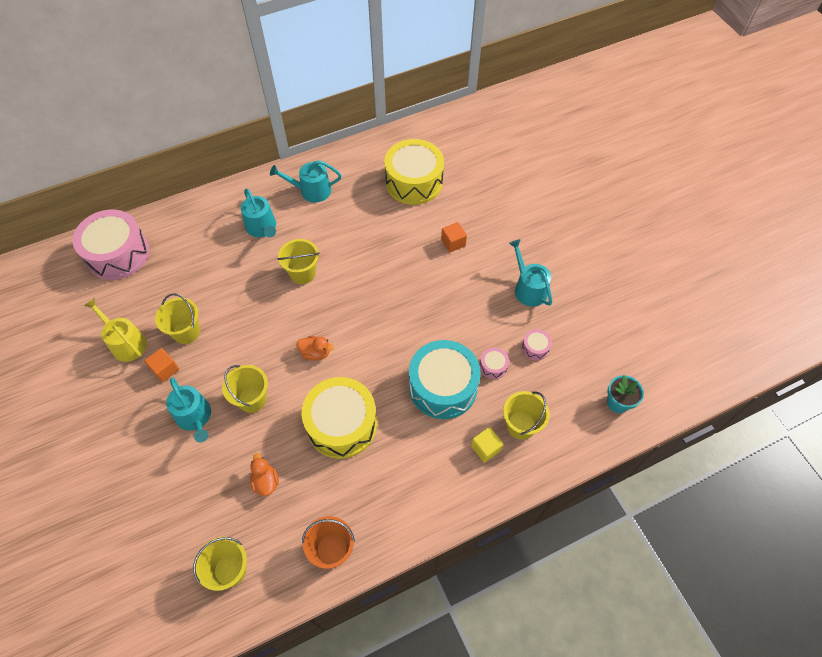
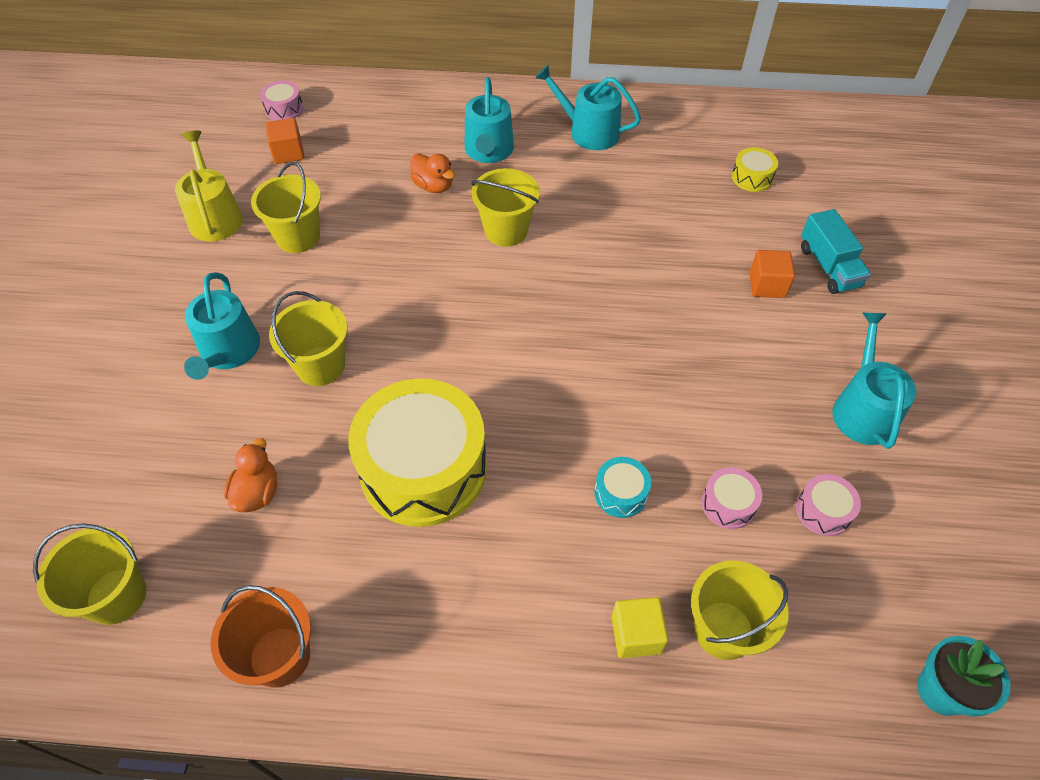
camera: 30 degrees right, 5 degrees down
pink drum [73,209,149,280] -> pink drum [260,80,303,121], size x0.41
orange cube [144,348,179,382] -> orange cube moved to [265,118,305,164]
orange duck [297,336,334,361] -> orange duck moved to [410,153,455,193]
yellow drum [384,139,444,205] -> yellow drum [732,147,778,192], size x0.41
turquoise drum [409,340,481,419] -> turquoise drum [594,457,651,518], size x0.41
none -> turquoise truck [801,209,871,294]

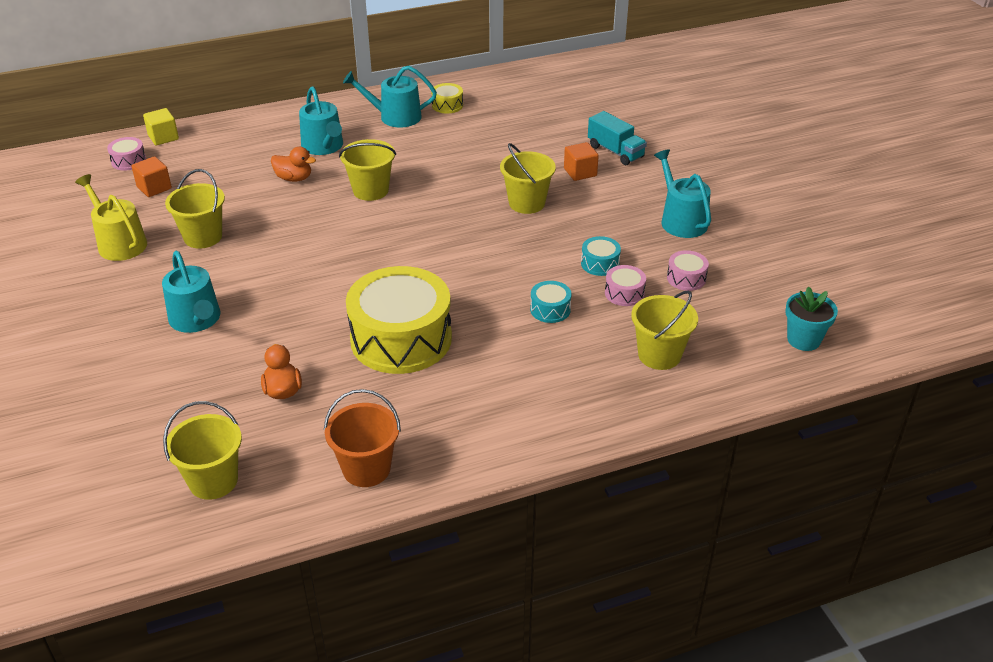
camera: 25 degrees left, 15 degrees down
yellow bucket [269,291,348,386] -> yellow bucket moved to [500,143,556,214]
yellow cube [611,597,668,658] -> yellow cube moved to [143,108,179,146]
yellow drum [732,147,778,192] -> yellow drum moved to [431,83,463,113]
none -> turquoise drum [581,236,621,276]

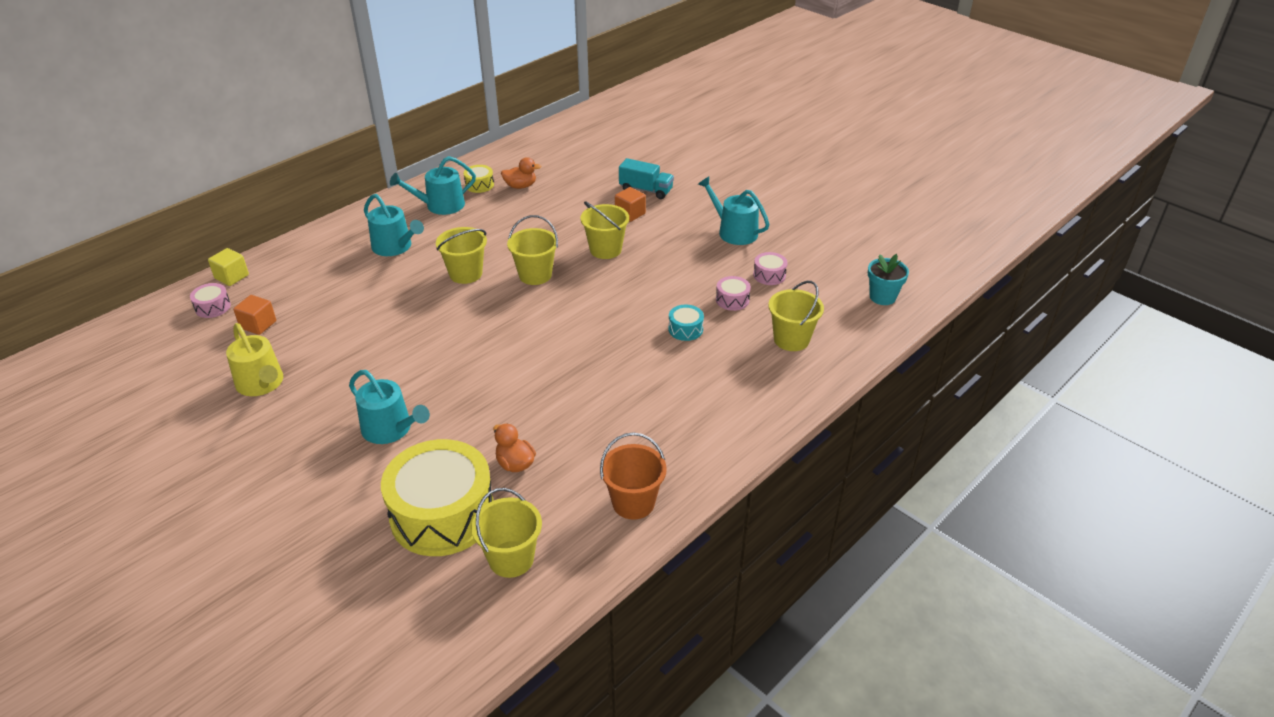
camera: 25 degrees left, 0 degrees up
yellow watering can [75,174,147,261] -> yellow watering can turned 150 degrees counterclockwise [226,323,283,396]
yellow bucket [165,169,225,249] -> yellow bucket moved to [507,215,558,285]
orange duck [271,147,316,182] -> orange duck moved to [501,157,542,189]
yellow drum [346,266,452,374] -> yellow drum moved to [381,439,494,556]
turquoise drum [581,236,621,276] -> none

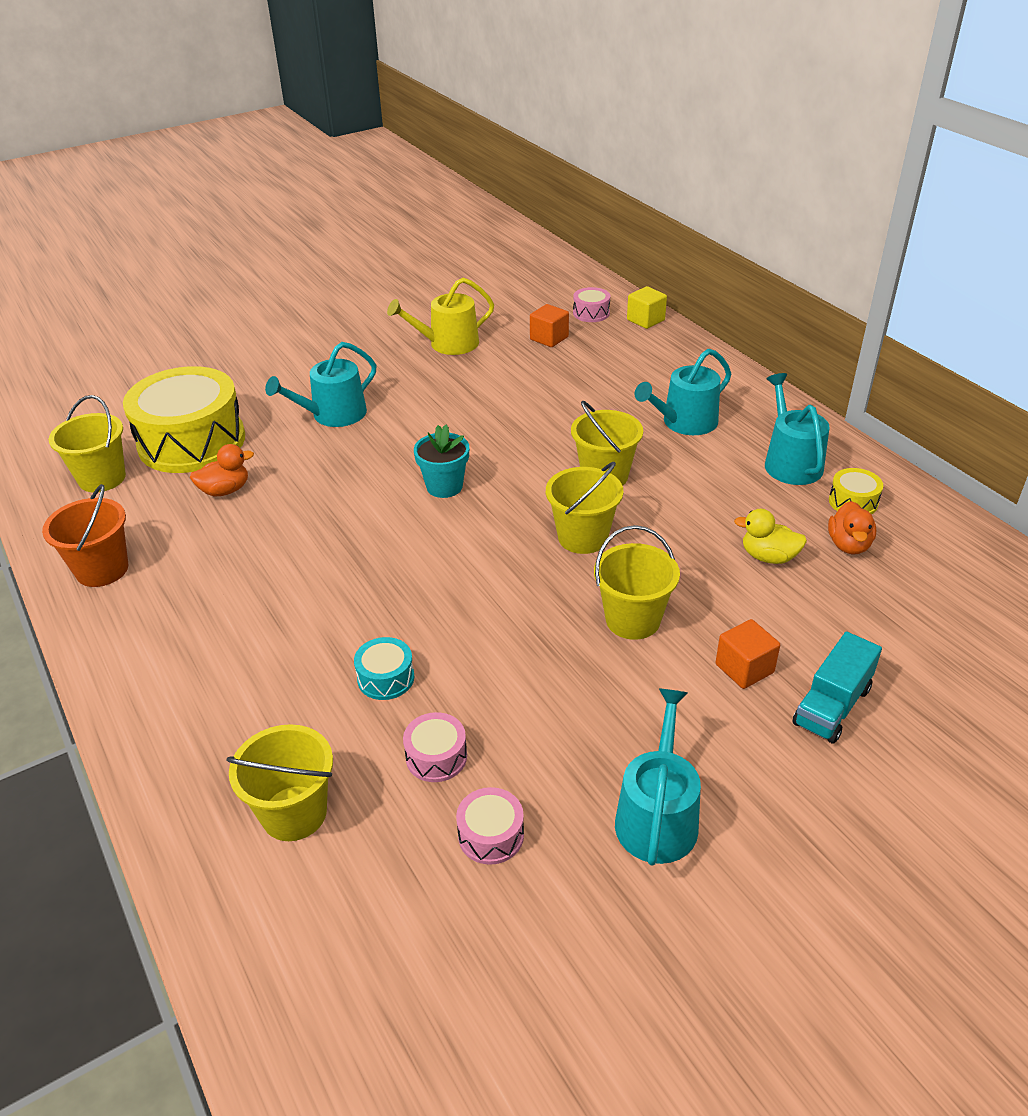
camera: 105 degrees right, 0 degrees up
turquoise watering can [698,177,769,245] -> turquoise watering can turned 45 degrees counterclockwise [615,688,701,866]
turquoise flower pot [868,254,909,305] -> turquoise flower pot moved to [414,425,469,498]
none -> yellow duck [734,509,807,564]

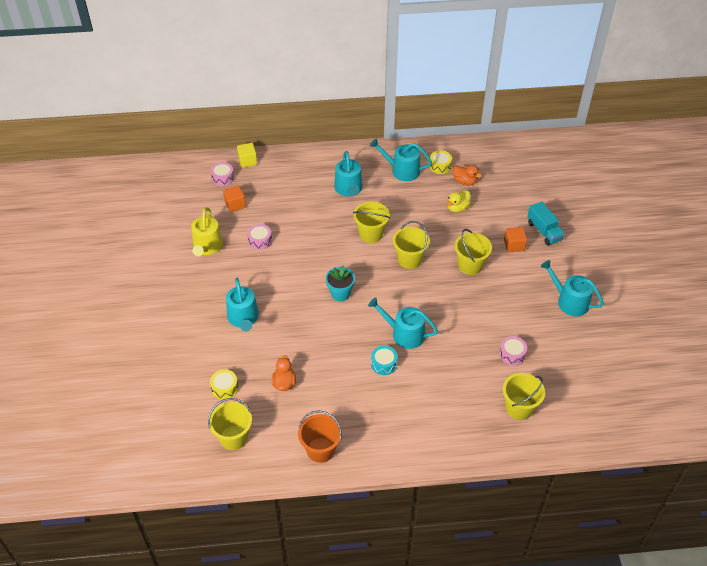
camera: 65 degrees left, 10 degrees up
yellow drum [123,366,245,473] -> yellow drum [210,369,238,400], size x0.41
turquoise drum [354,637,414,700] -> turquoise drum moved to [371,346,398,375]
pink drum [456,787,524,865] -> pink drum moved to [247,224,272,250]
none -> turquoise watering can [368,298,438,349]

